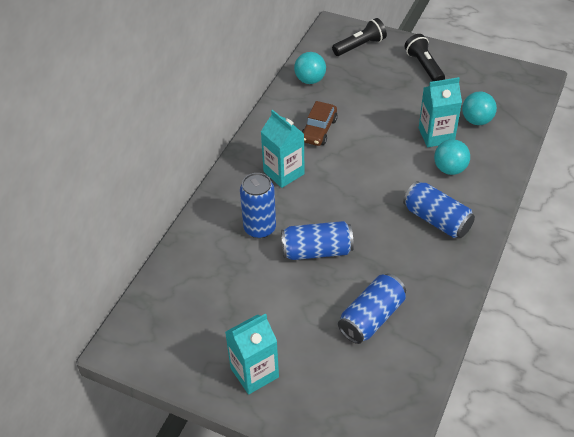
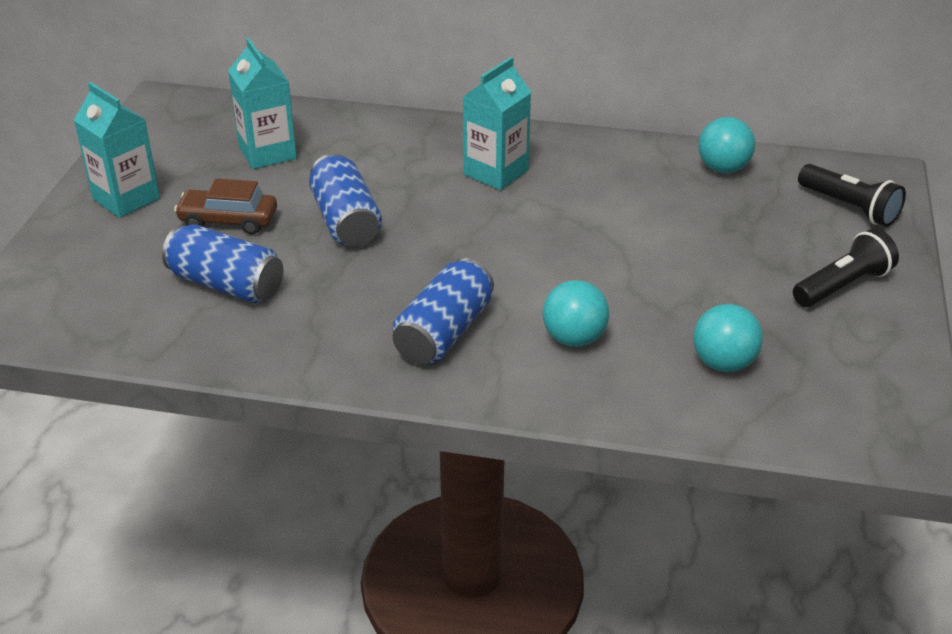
camera: 75 degrees right, 10 degrees down
blue can [240,173,276,239] -> none
brown car [302,101,338,146] -> brown car moved to [174,178,277,235]
turquoise carton [419,77,462,147] -> turquoise carton moved to [228,38,297,169]

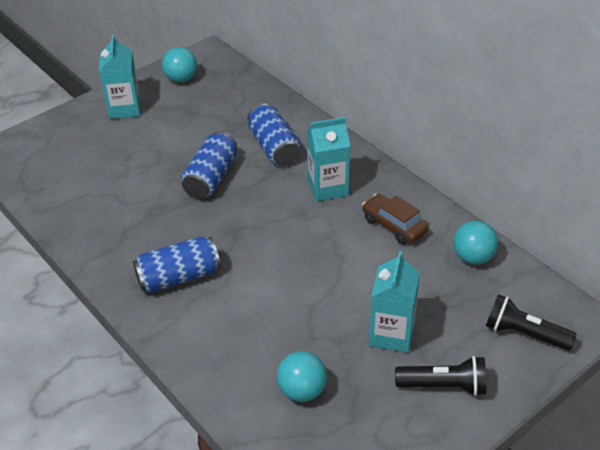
camera: 40 degrees right, 5 degrees up
blue can [162,224,283,303] -> blue can moved to [248,104,301,166]
brown car [174,178,277,235] -> brown car moved to [362,194,429,245]
turquoise carton [228,38,297,169] -> turquoise carton moved to [369,251,420,353]
turquoise ball [543,280,609,347] -> turquoise ball moved to [162,47,197,82]
black flashlight [798,164,906,227] -> black flashlight turned 120 degrees clockwise [486,294,577,350]

